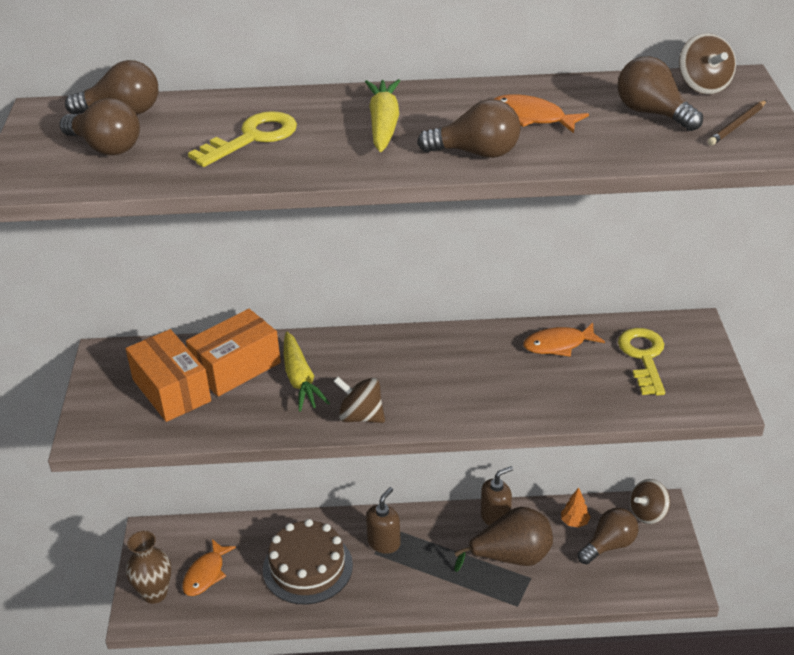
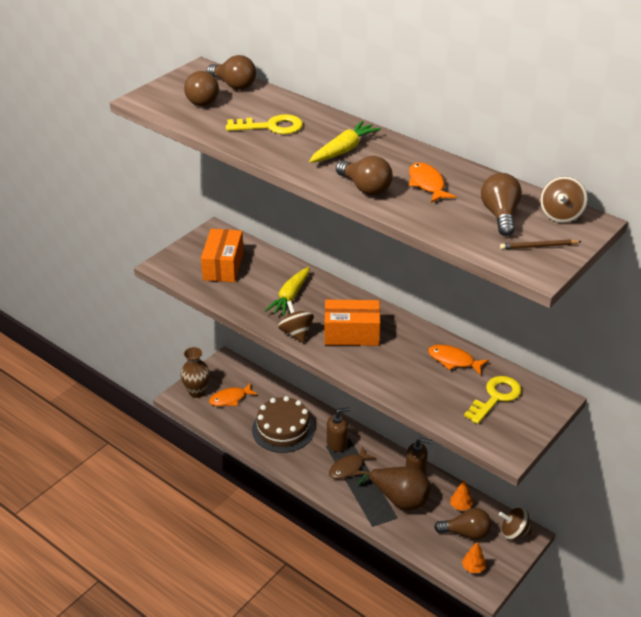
camera: 40 degrees right, 0 degrees up
orange box [186,309,281,397] -> orange box moved to [324,300,380,346]
none -> brown fish [329,446,376,479]
none -> orange tree [462,542,486,573]

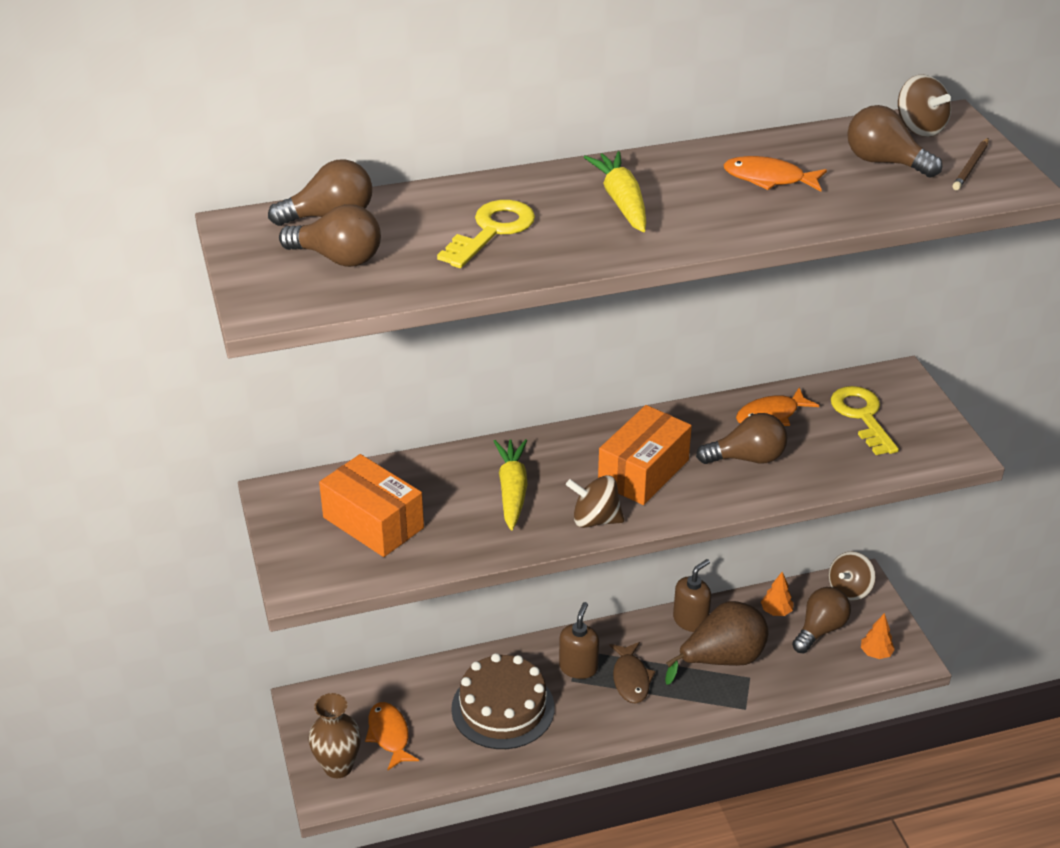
camera: 55 degrees left, 0 degrees up
orange fish [209,383,258,406] -> orange fish turned 150 degrees clockwise [365,702,419,770]
yellow carrot [265,267,309,316] -> yellow carrot turned 150 degrees counterclockwise [494,439,528,530]
brown light bulb [336,156,393,195] -> brown light bulb moved to [696,413,787,464]

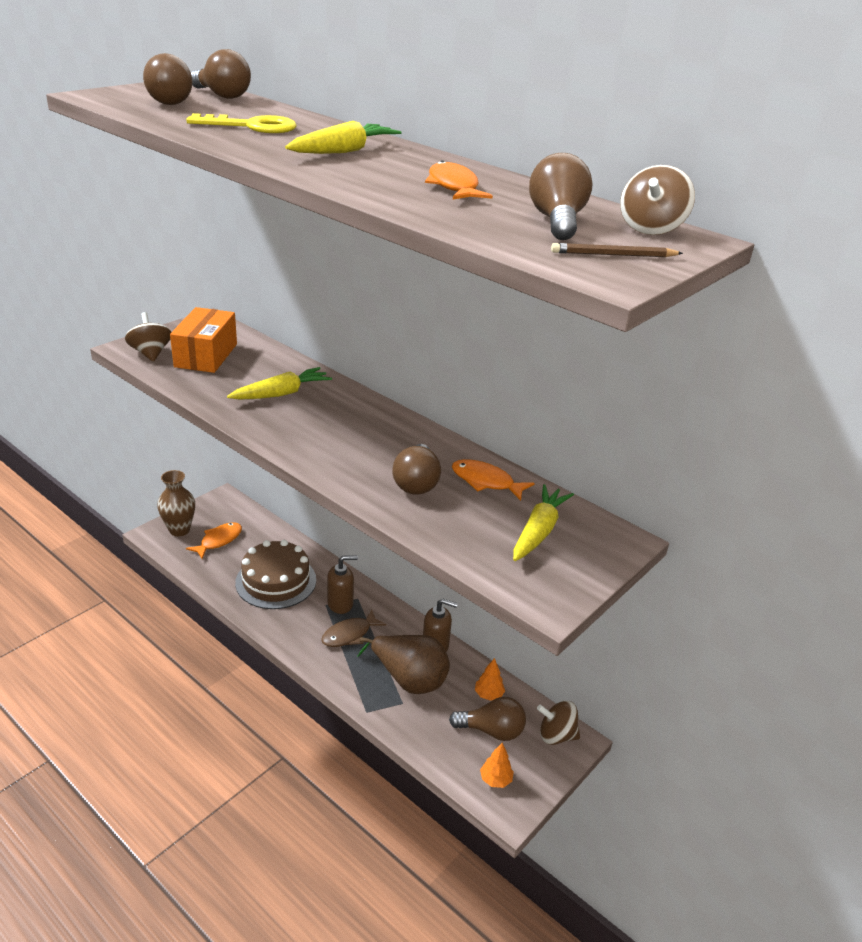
camera: 55 degrees right, 5 degrees down
brown spinning top [566,475,624,528] -> brown spinning top moved to [125,312,171,362]
orange box [598,405,692,505] -> none
brown light bulb [696,413,787,464] -> brown light bulb turned 45 degrees clockwise [392,444,441,495]
yellow key [831,386,899,455] -> yellow carrot [513,484,574,561]

